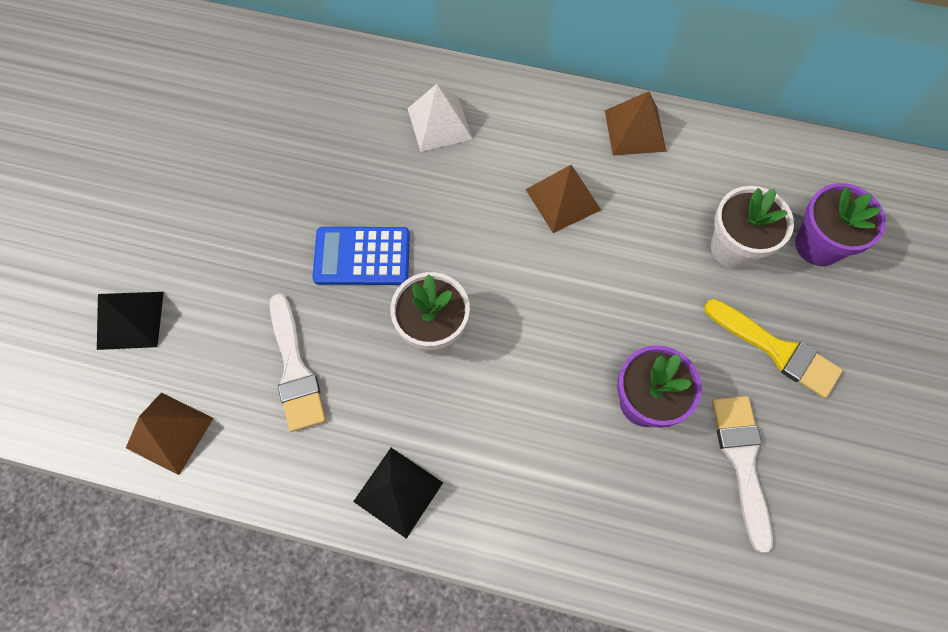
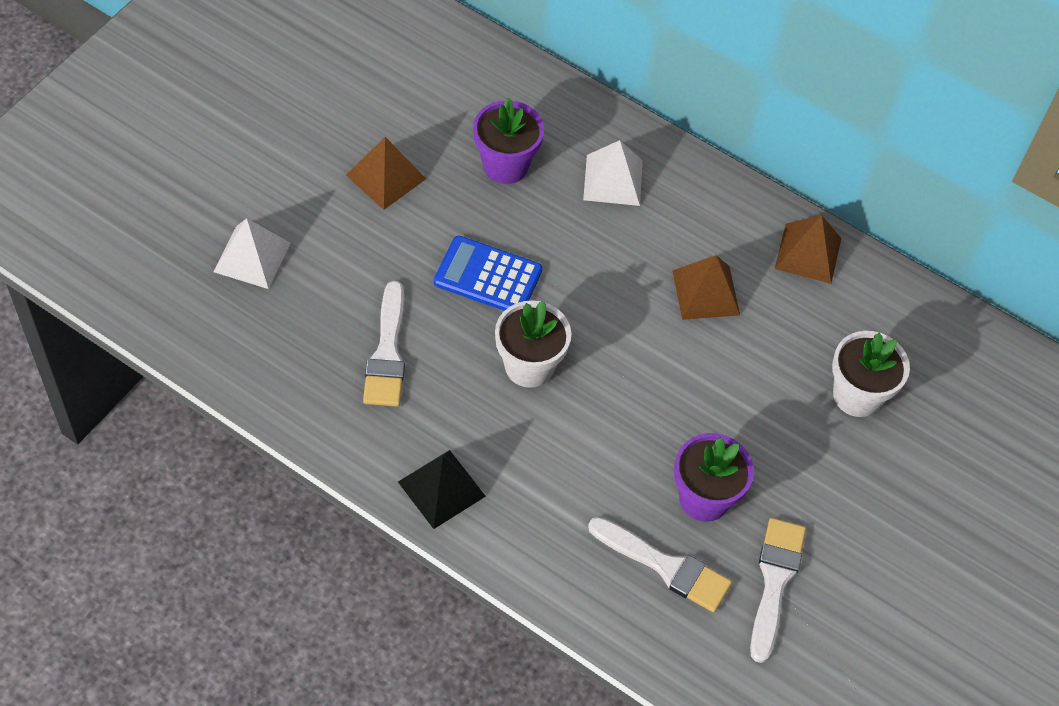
camera: 15 degrees right, 10 degrees down
black pyramid [97,292,164,350] -> white pyramid [213,218,291,289]
brown pyramid [126,392,214,475] -> brown pyramid moved to [346,137,426,210]
yellow brush [704,299,843,398] -> none
purple flower pot [795,183,886,266] -> purple flower pot moved to [473,98,544,184]
none -> white brush [588,517,732,612]

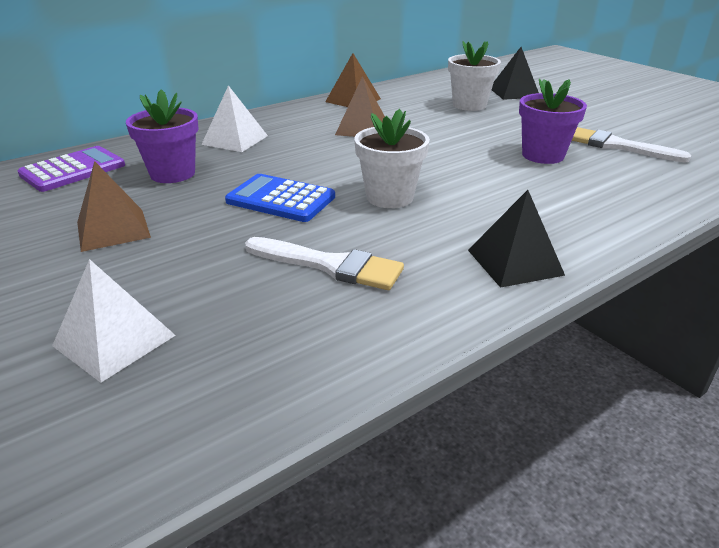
camera: 65 degrees left, 25 degrees down
blue calculator [434,236,543,311] -> blue calculator turned 75 degrees clockwise [225,174,335,222]
white brush [588,517,732,612] -> none
none -> purple calculator [18,146,125,192]
none -> black pyramid [492,47,539,100]

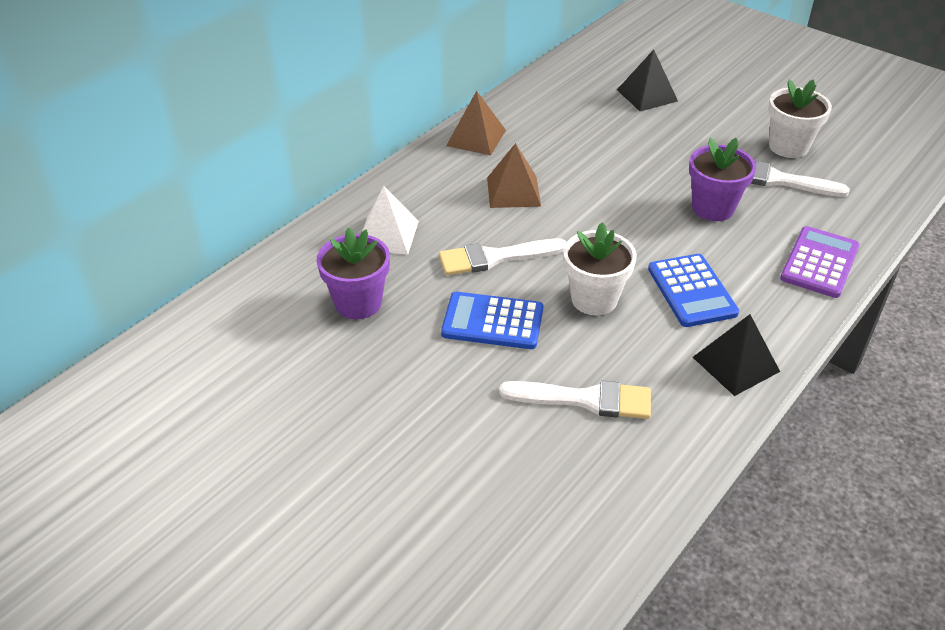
camera: 15 degrees left, 10 degrees up
purple calculator [18,146,125,192] -> purple calculator moved to [780,226,860,298]
white pyramid [52,259,176,383] -> none
brown pyramid [77,161,151,252] -> none
white flower pot [448,41,501,111] -> white flower pot moved to [768,79,832,158]
none -> white brush [439,239,566,275]
none -> blue calculator [648,254,739,327]

